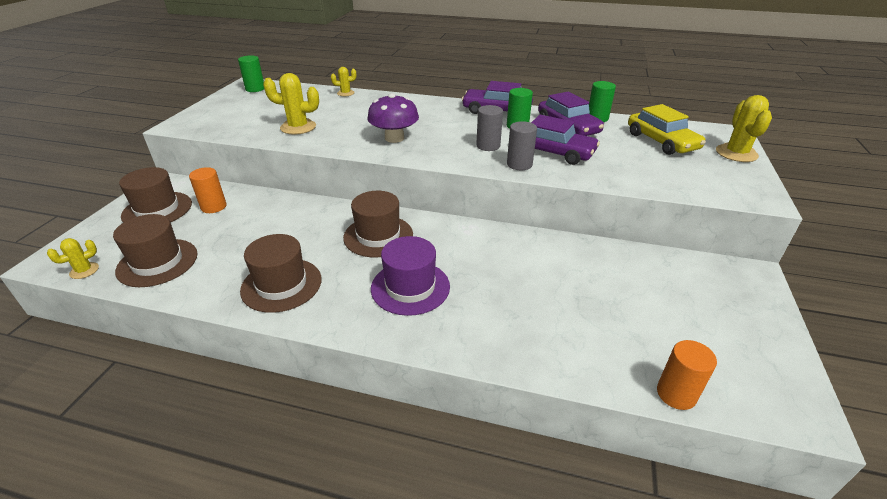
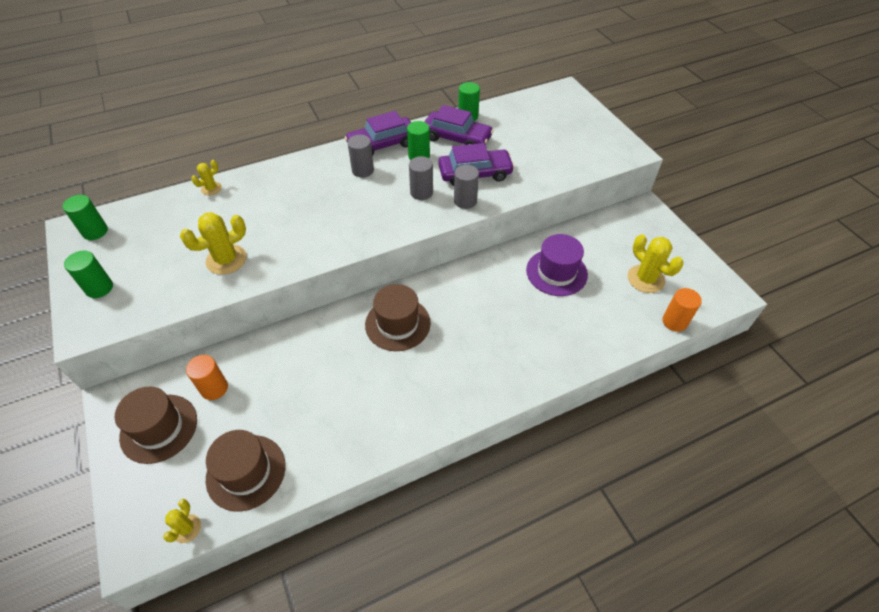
camera: 40 degrees left, 15 degrees up
brown hat [240,234,322,313] -> none
purple mushroom [367,93,419,143] -> none
purple hat [371,236,450,316] -> purple hat moved to [526,234,588,296]
yellow car [628,104,706,155] -> none
yellow cactus [716,95,772,162] -> yellow cactus moved to [628,234,684,293]
none -> green cylinder [64,251,113,298]
none -> grey cylinder [348,135,374,177]

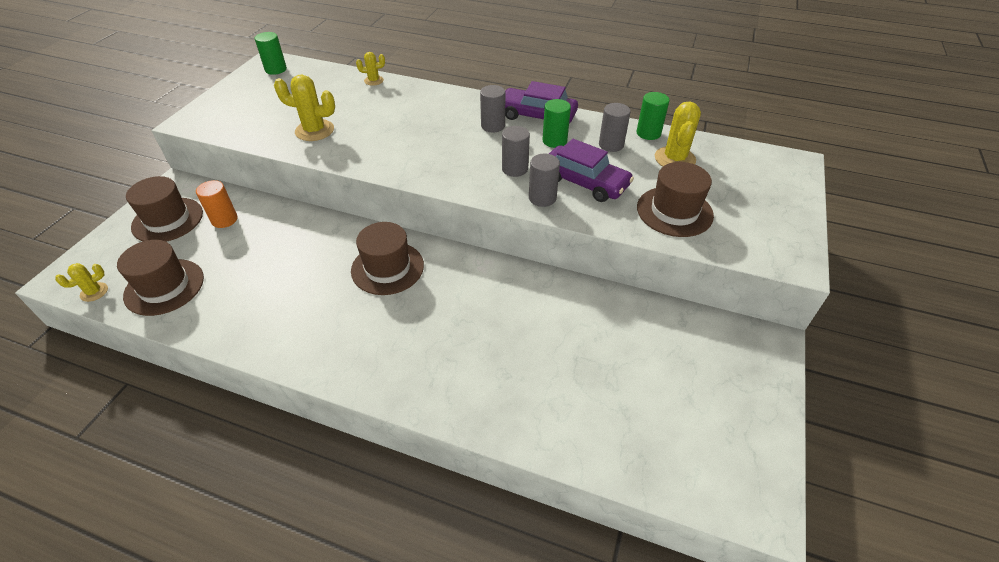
camera: 45 degrees right, 5 degrees down
green cylinder [64,251,113,298] -> none
purple car [424,105,494,145] -> grey cylinder [599,103,631,152]
purple hat [526,234,588,296] -> none
yellow cactus [628,234,684,293] -> yellow cactus moved to [655,101,701,166]
orange cylinder [662,288,702,332] -> none
none -> brown hat [637,162,714,237]

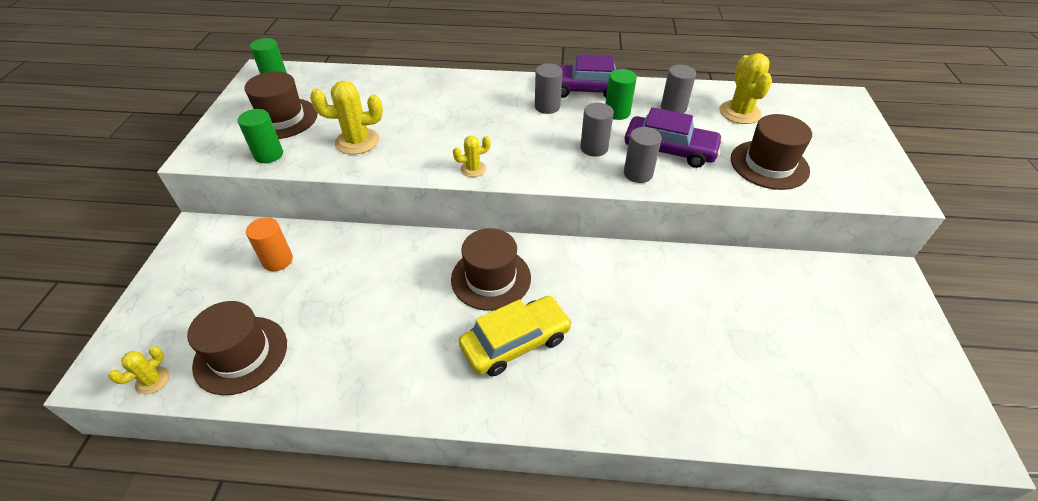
camera: 15 degrees left, 0 degrees up
brown hat [126,176,203,242] -> brown hat moved to [244,71,318,139]
yellow cactus [356,52,385,86] -> yellow cactus moved to [453,136,491,177]
green cylinder [636,92,670,140] -> green cylinder moved to [238,109,283,163]
none -> yellow car [459,296,572,377]

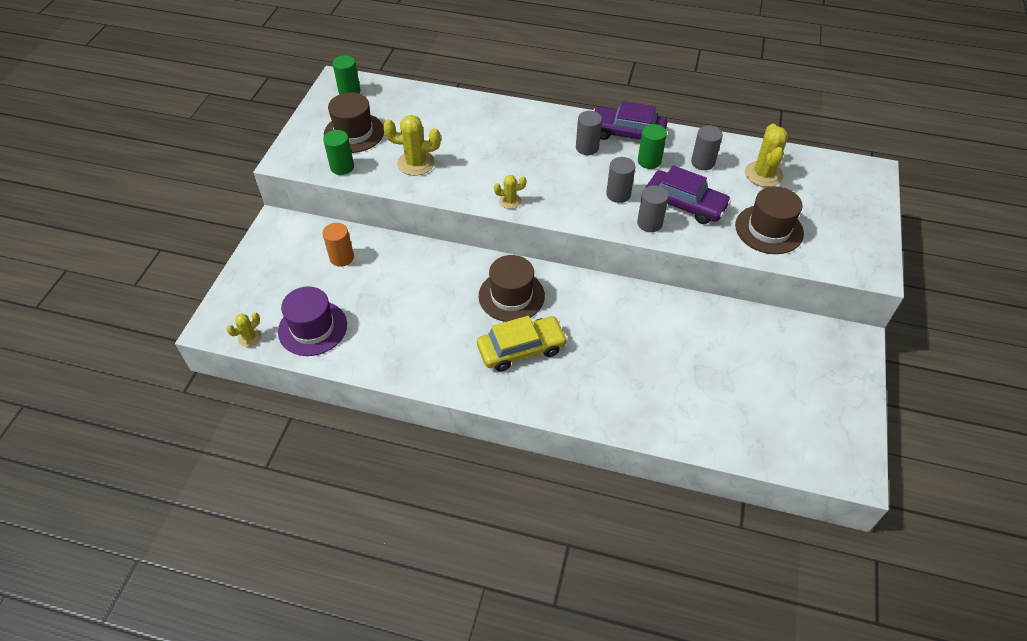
camera: 10 degrees right, 5 degrees up
brown hat [187,301,287,395] -> purple hat [278,286,347,356]

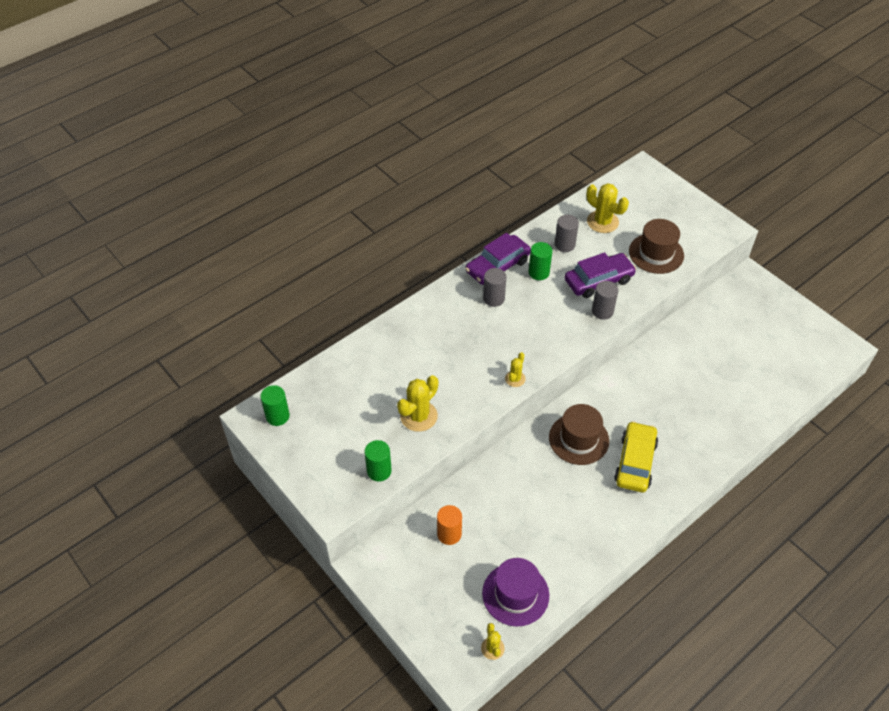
camera: 55 degrees left, 0 degrees up
brown hat [324,92,384,153] -> none
grey cylinder [606,157,635,203] -> none

